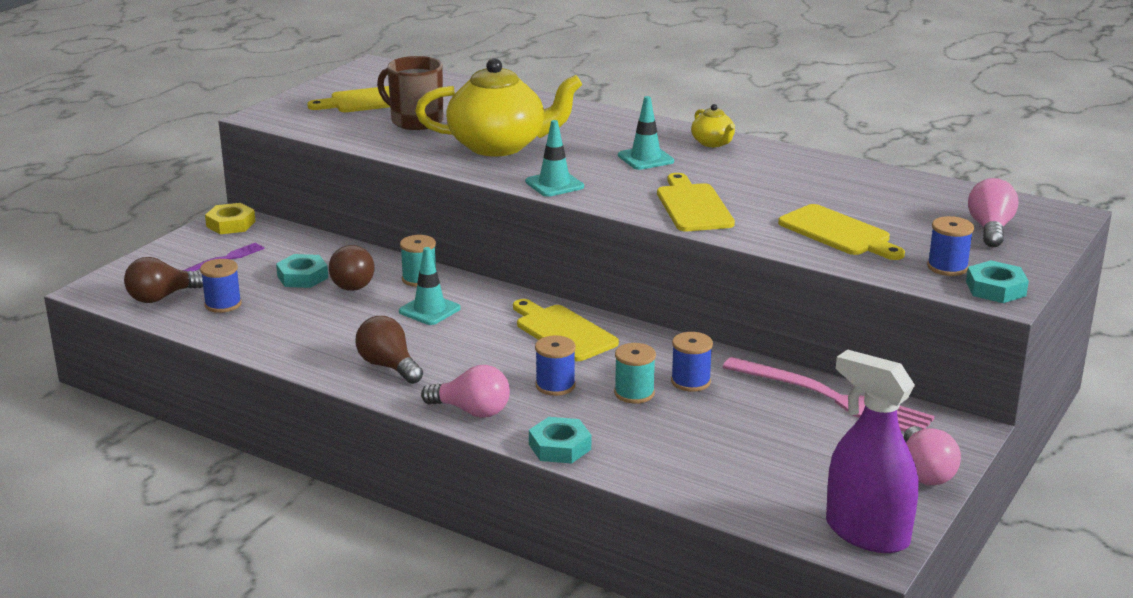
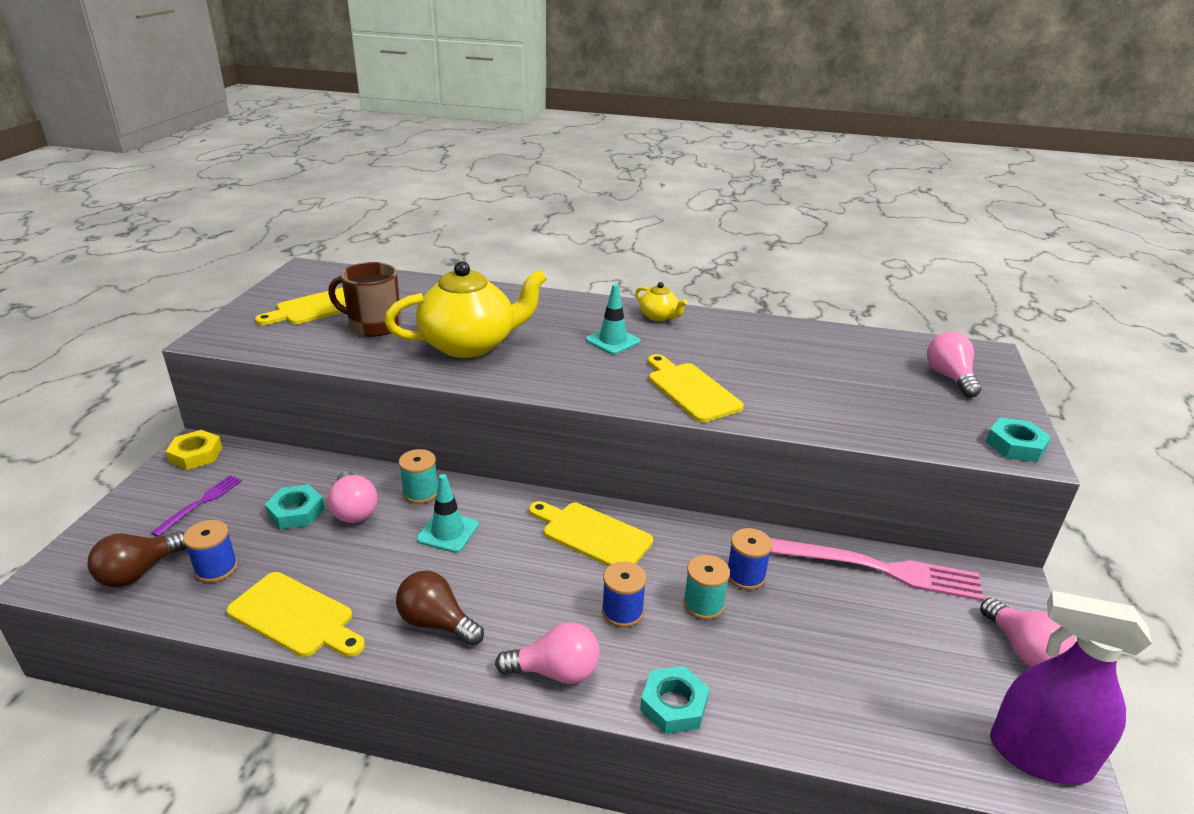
camera: 20 degrees left, 5 degrees up
brown light bulb [329,245,375,291] -> pink light bulb [328,471,378,523]
turquoise traffic cone [525,120,584,197] -> none
yellow cutting board [778,204,905,260] -> yellow cutting board moved to [227,572,365,657]
blue spool [927,216,974,276] -> none

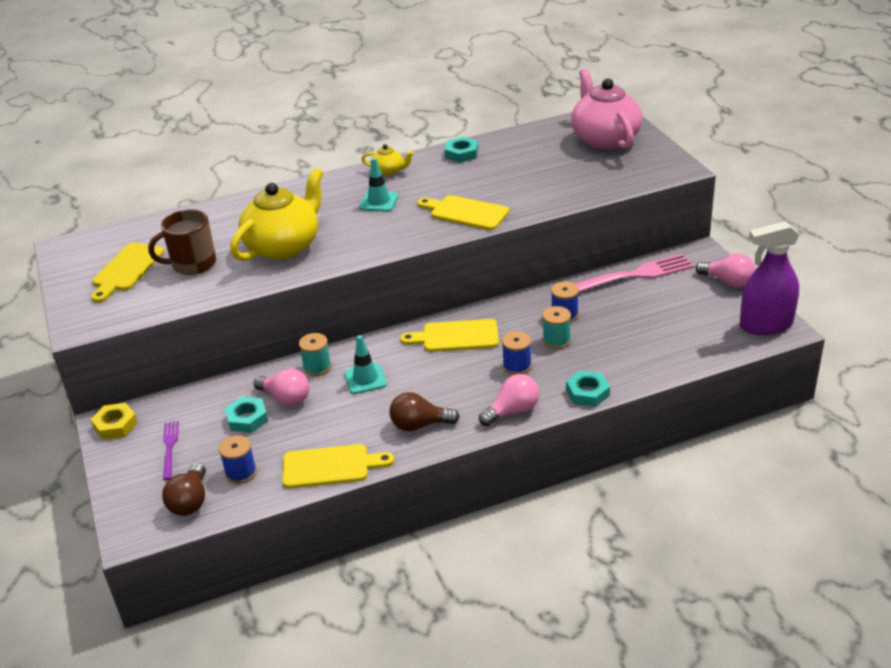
camera: 30 degrees left, 5 degrees up
pink light bulb [927,332,981,398] -> pink teapot [571,69,642,149]
turquoise nut [986,417,1051,462] -> turquoise nut moved to [444,137,478,163]

